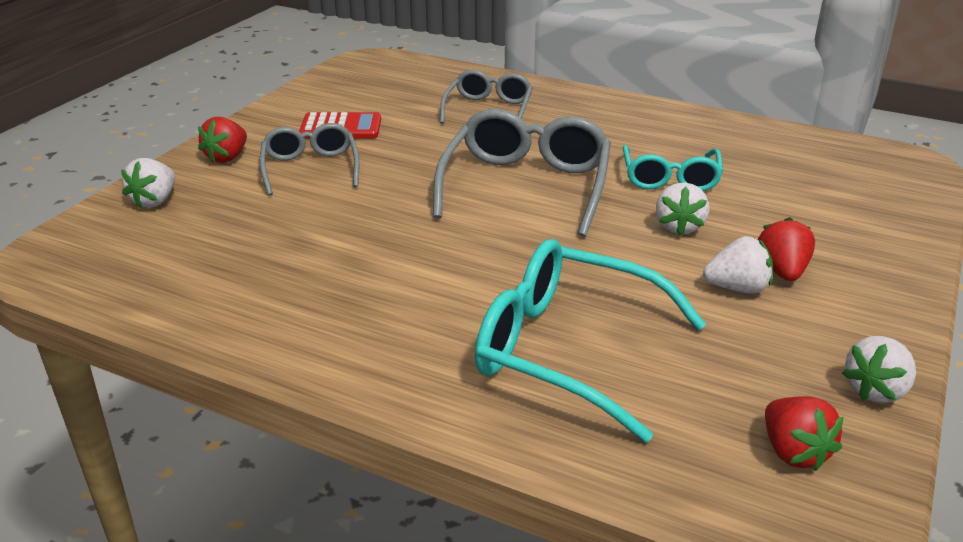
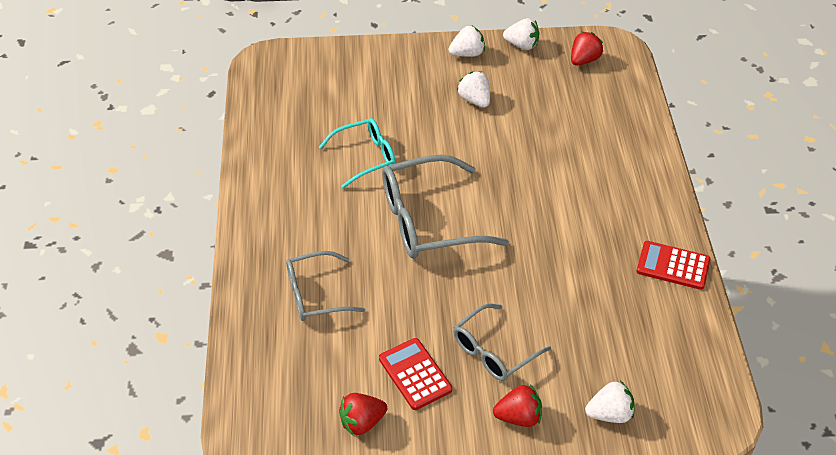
camera: 120 degrees left, 15 degrees up
turquoise glasses [475,239,706,442] -> none
white strawberry [656,182,709,236] -> white strawberry moved to [449,25,485,57]
red strawberry [758,217,815,281] -> red strawberry moved to [339,393,387,436]
none -> red calculator [636,241,711,290]

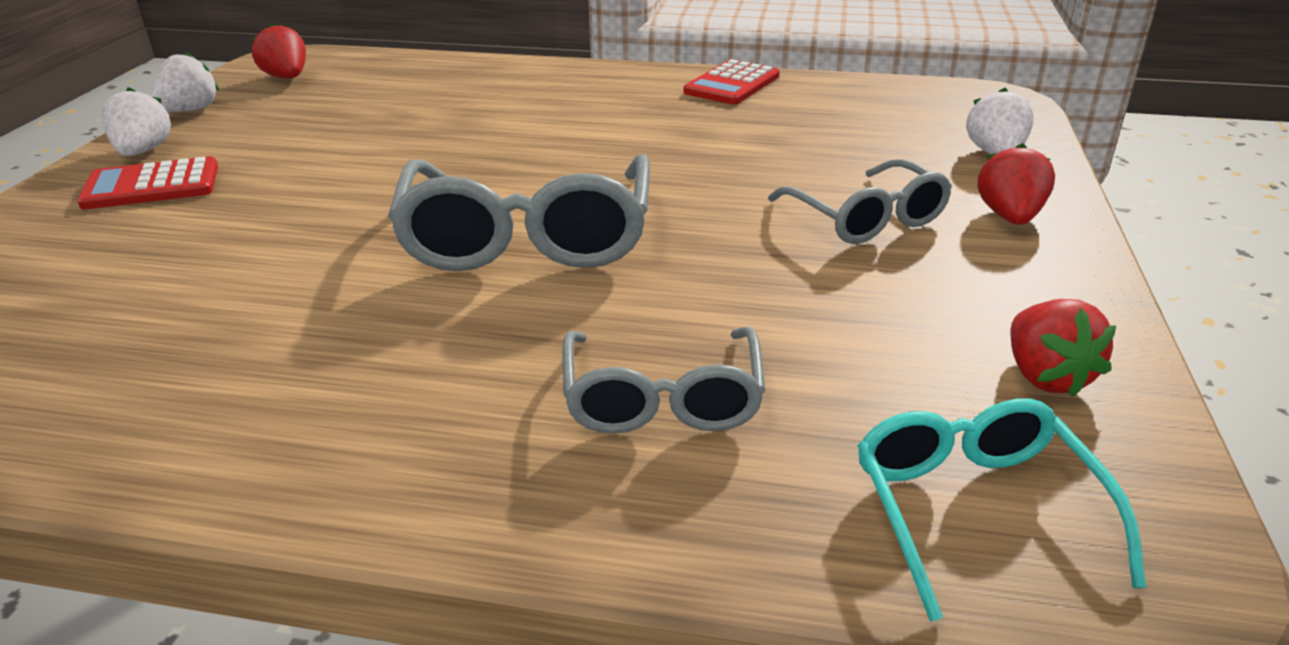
camera: 75 degrees left, 15 degrees down
turquoise glasses [319,118,396,188] -> turquoise glasses moved to [857,398,1147,621]
red calculator [379,338,452,410] -> red calculator moved to [77,156,218,210]
white strawberry [457,72,490,107] -> none

